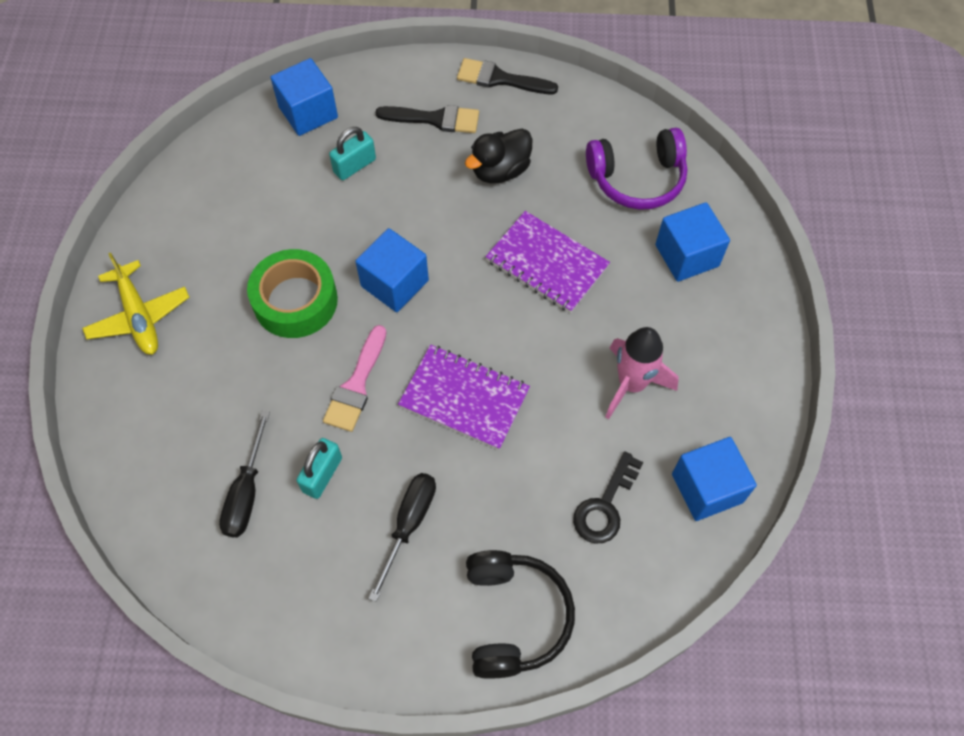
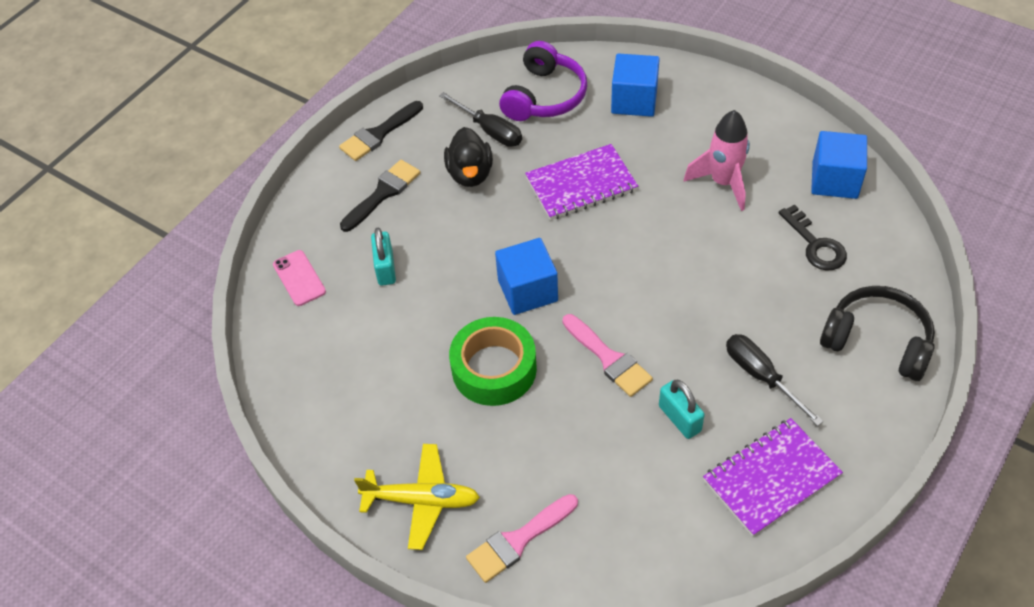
camera: 55 degrees left, 10 degrees down
black screwdriver [219,411,270,537] -> black screwdriver moved to [439,92,522,147]
blue cube [271,58,338,136] -> pink phone [273,250,326,306]
purple notebook [398,345,530,450] -> purple notebook moved to [703,418,843,537]
none -> pink brush [466,494,578,583]

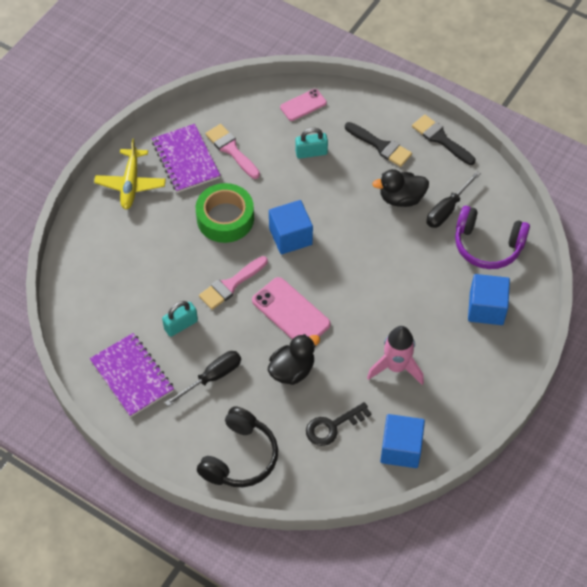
camera: 85 degrees right, 5 degrees up
pink brush [466,494,578,583] -> pink brush moved to [205,124,260,179]
purple notebook [525,144,638,220] -> purple notebook moved to [152,124,220,193]
none -> pink phone [252,277,331,339]
none -> black duck [268,334,320,385]

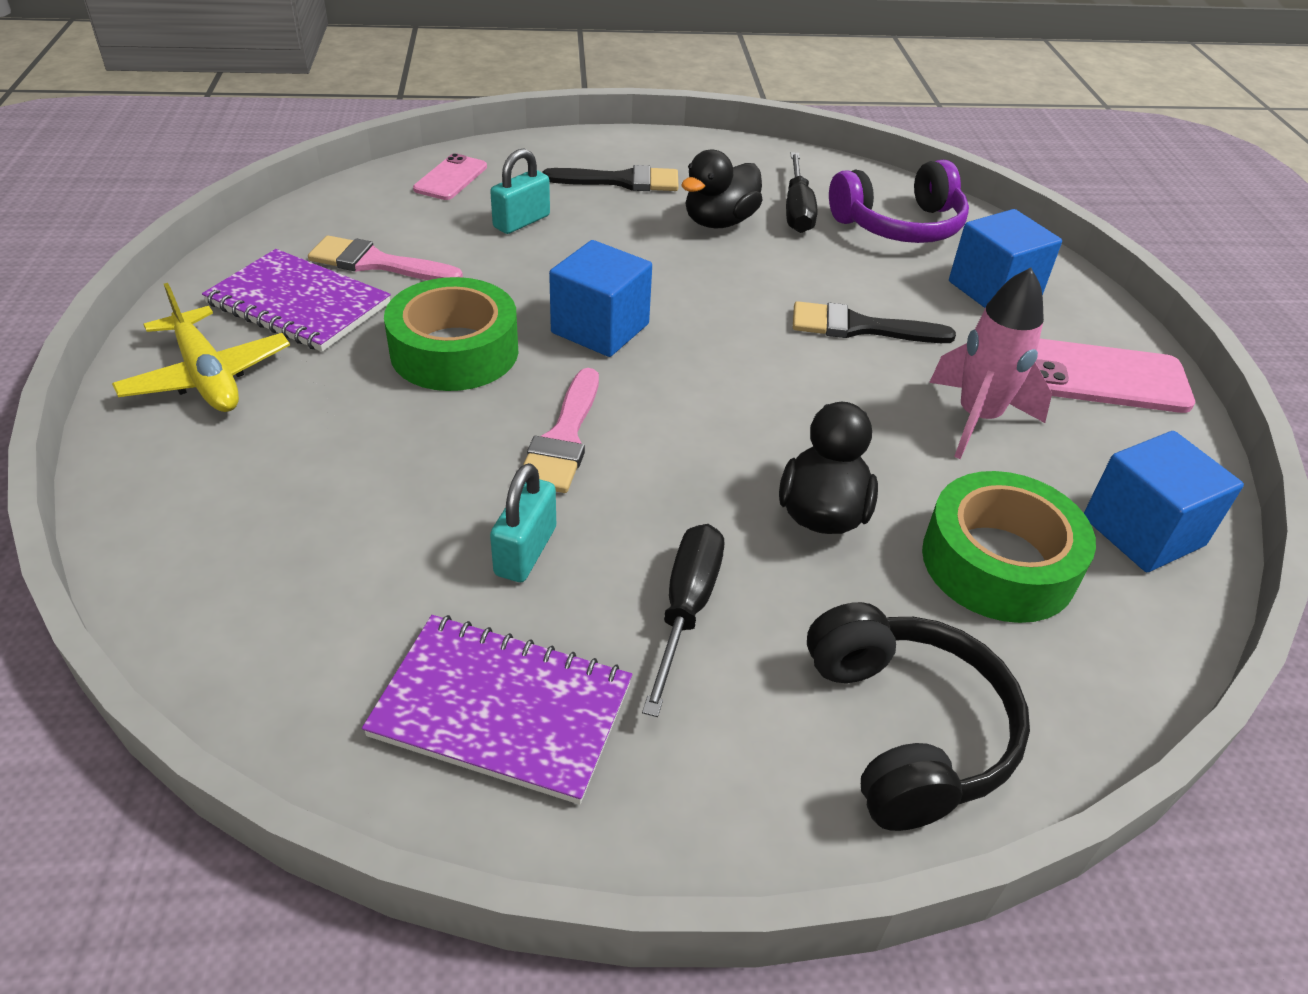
camera: 40 degrees left, 15 degrees down
pink phone [252,277,331,339] -> pink phone moved to [1035,339,1195,413]
black key [306,402,371,446] -> green tape [922,471,1096,623]
black brush [412,115,475,165] -> black brush moved to [793,301,956,343]

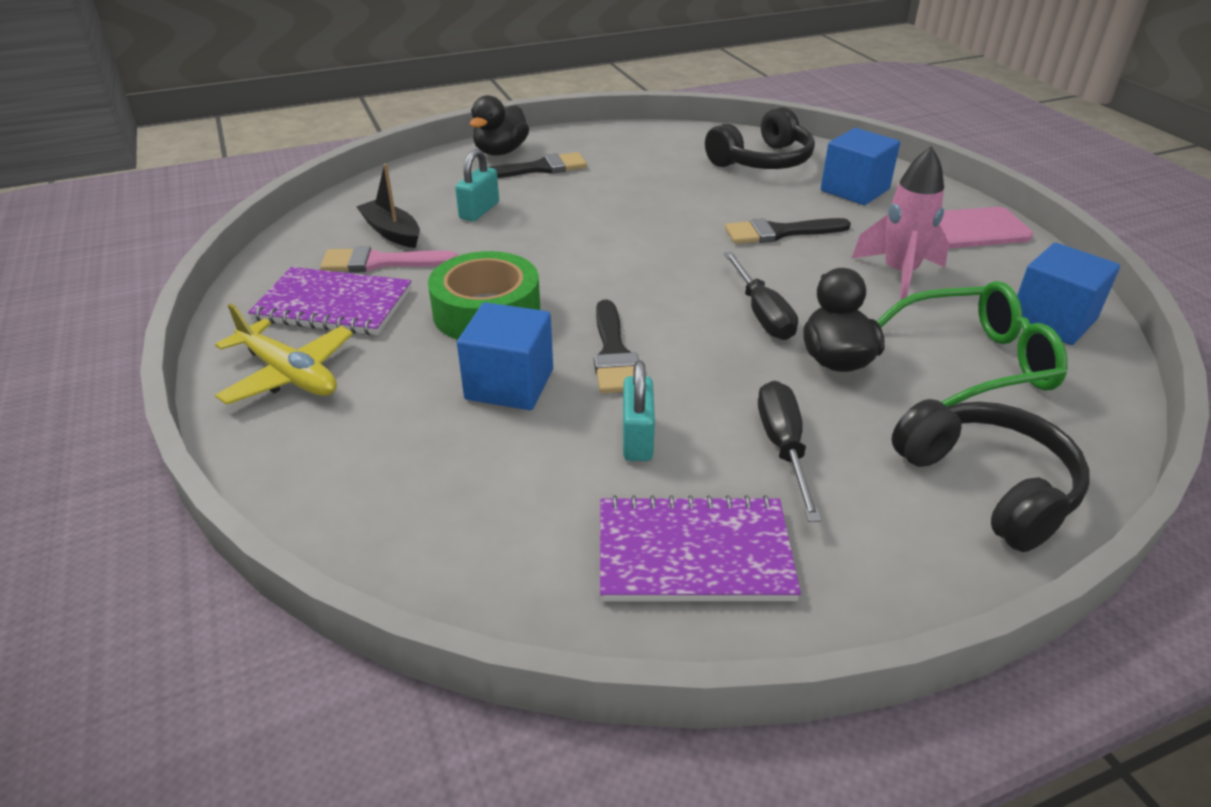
camera: 15 degrees left, 5 degrees down
pink phone [413,153,487,200] -> none
pink brush [523,368,599,493] -> black brush [594,299,639,393]
blue cube [549,240,652,357] -> blue cube moved to [457,302,553,410]
black duck [681,149,763,228] -> black duck moved to [470,95,529,156]
black screwdriver [786,152,817,233] -> black screwdriver moved to [724,252,798,340]
purple headphones [829,160,969,243] -> black headphones [705,107,815,169]
green tape [922,471,1096,623] -> green glasses [877,281,1068,407]
none -> black boat [356,164,420,248]

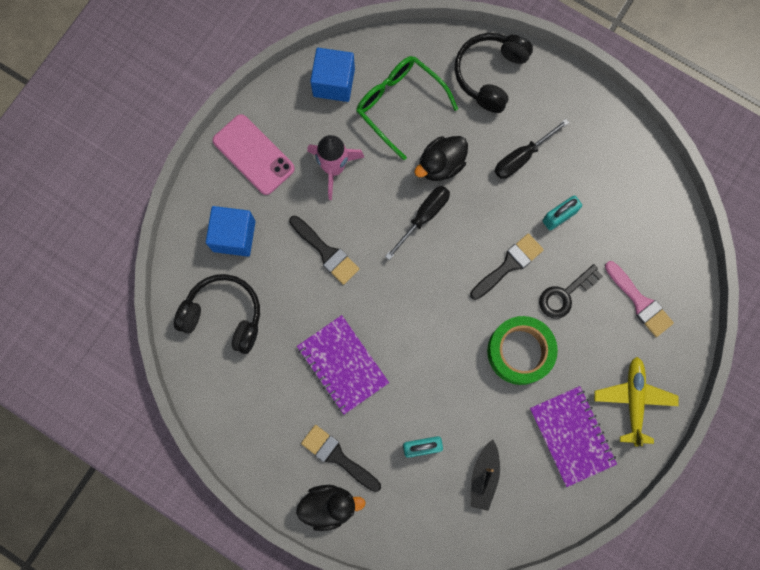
camera: 125 degrees left, 40 degrees up
pink brush [320,246,458,272] -> pink brush moved to [605,261,674,337]
blue cube [457,302,553,410] -> black key [539,264,603,319]
purple notebook [600,495,801,601] -> purple notebook moved to [297,315,389,414]

